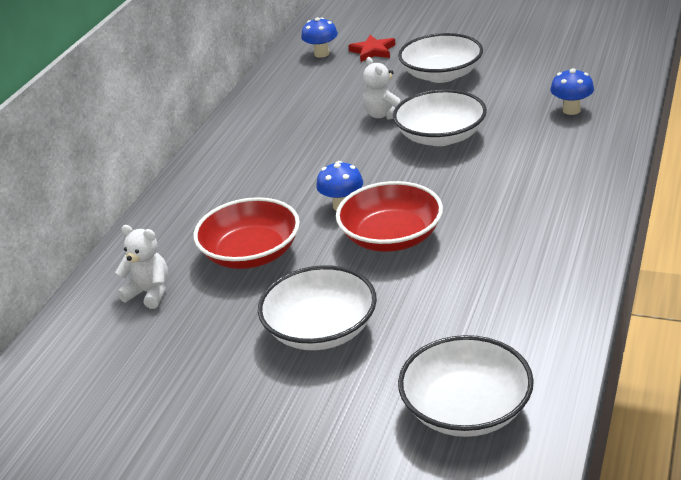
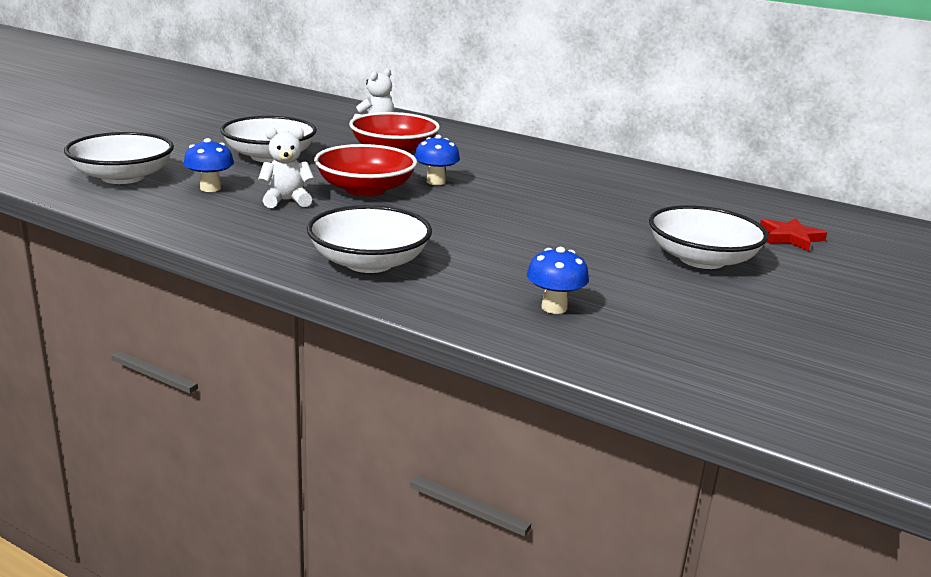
camera: 95 degrees right, 10 degrees down
blue mushroom [301,17,338,58] -> blue mushroom moved to [184,138,234,192]
white teddy bear [363,57,400,120] -> white teddy bear moved to [258,127,315,208]
white bowl [393,89,487,146] -> white bowl moved to [307,205,432,273]

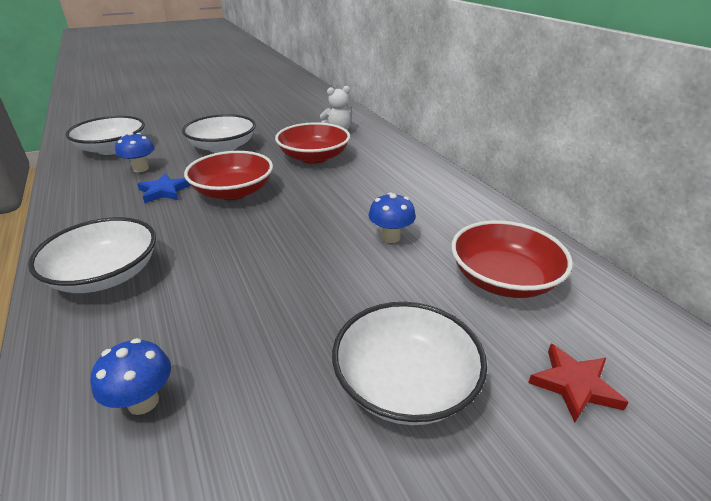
camera: 35 degrees right, 10 degrees up
white teddy bear [258,127,315,208] -> blue star [138,173,191,203]
blue mushroom [414,135,460,185] -> blue mushroom moved to [368,193,416,243]
none -> red bowl [451,221,573,298]

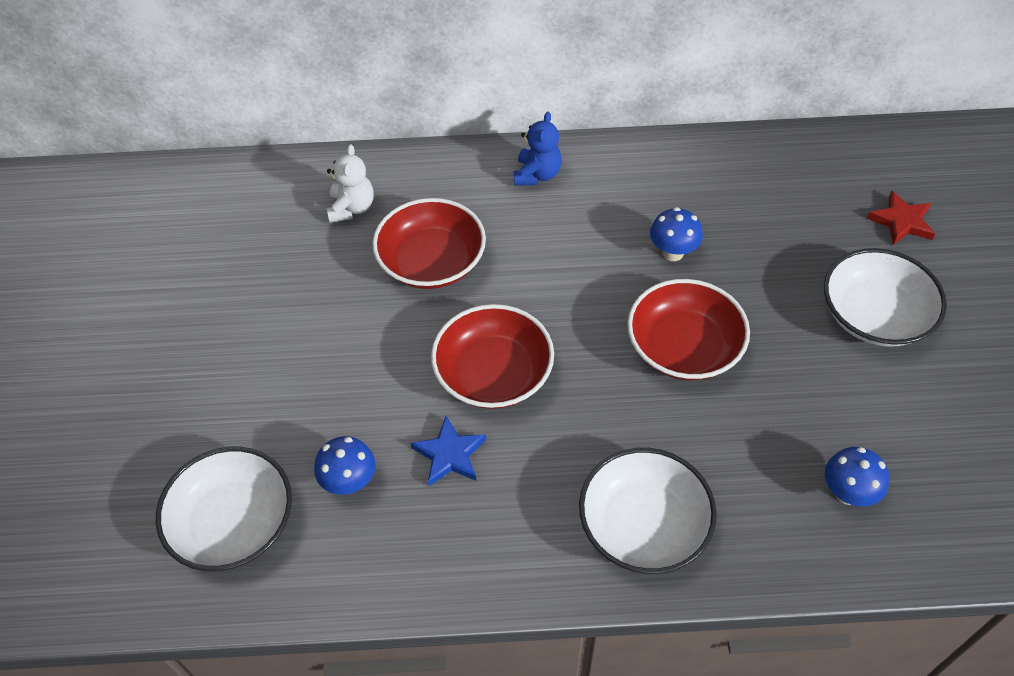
camera: 65 degrees left, 20 degrees up
white bowl [182,114,256,153] -> none
red bowl [451,221,573,298] -> red bowl moved to [627,279,750,380]
none -> blue teddy bear [514,111,562,186]

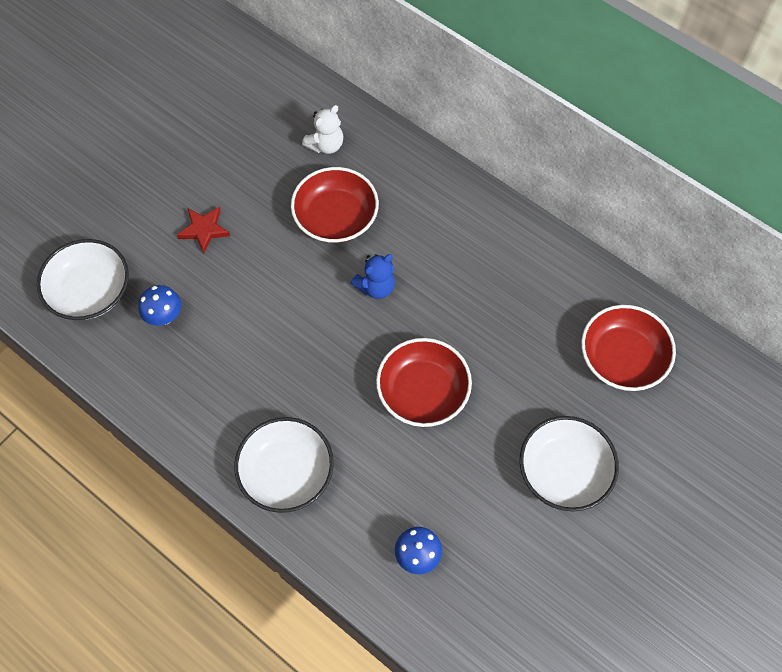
camera: 40 degrees right, 10 degrees up
blue star [410,416,486,486] -> none
red bowl [431,304,554,409] -> red bowl moved to [581,305,676,391]
blue teddy bear [514,111,562,186] -> blue teddy bear moved to [351,254,395,299]
blue mushroom [650,207,703,261] -> none
red star [867,191,935,245] -> red star moved to [177,207,230,253]

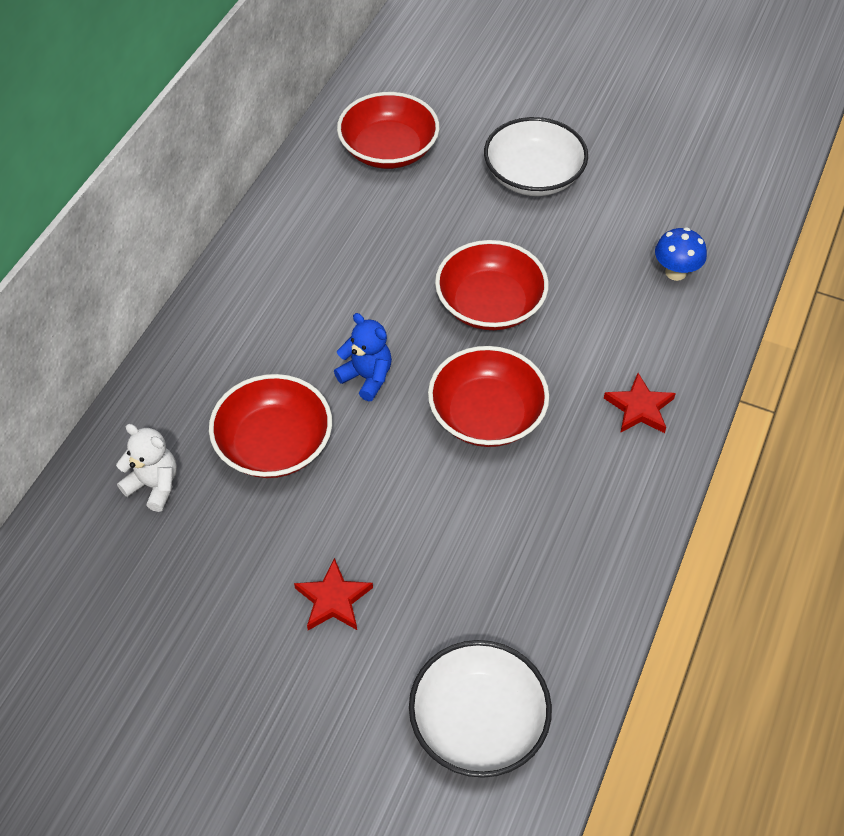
camera: 105 degrees left, 10 degrees down
blue mushroom [138,285,181,326] -> none
white bowl [234,417,334,513] -> red star [604,373,676,433]
none -> red bowl [428,346,549,447]

